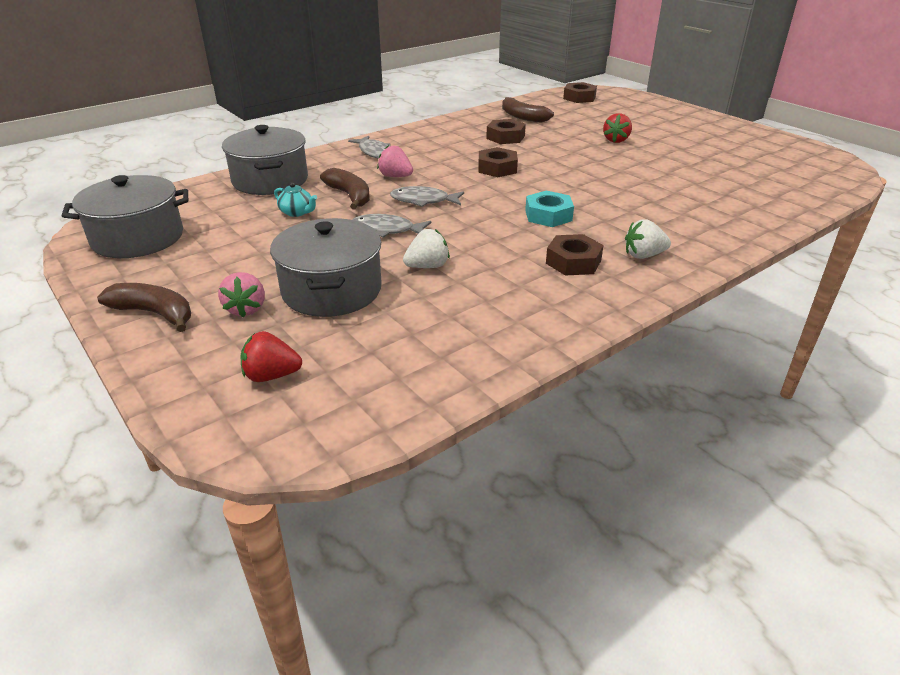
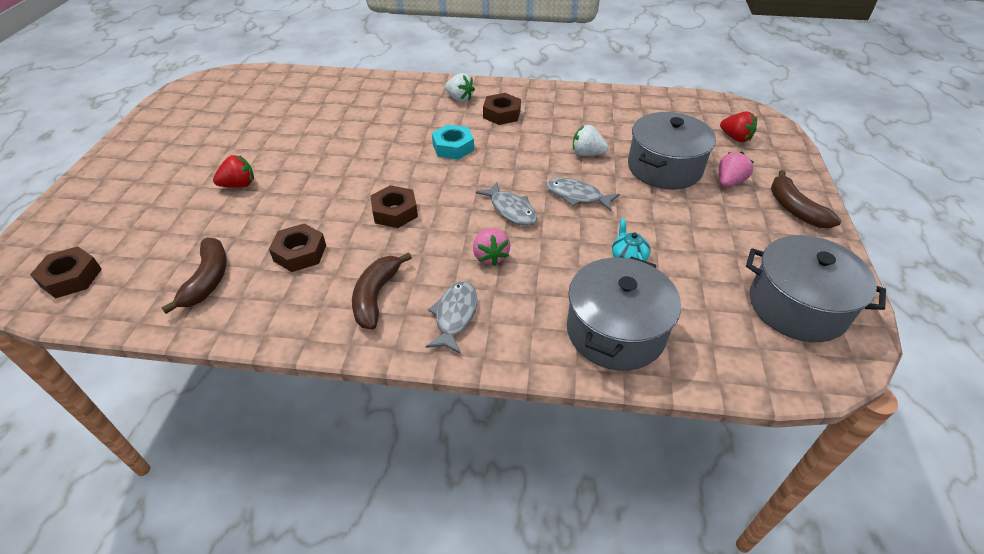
camera: 135 degrees left, 10 degrees up
brown banana [320,168,370,210] -> brown banana moved to [352,252,412,329]
grey fish [352,214,431,238] -> grey fish turned 150 degrees clockwise [546,178,620,211]

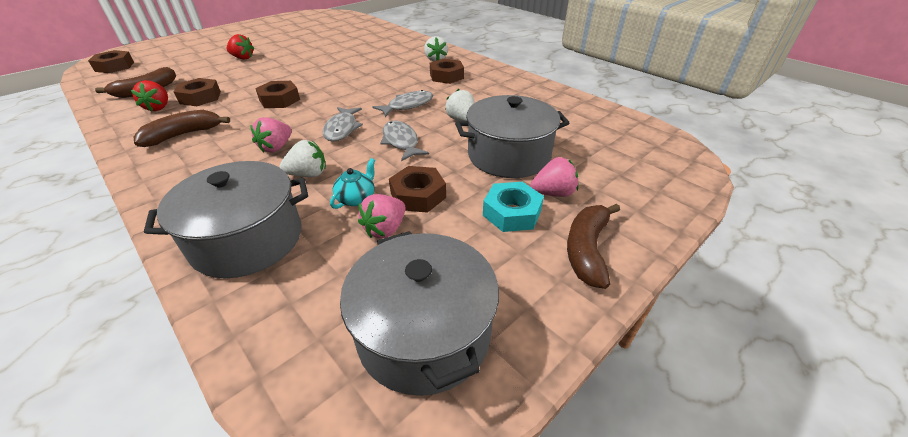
camera: 40 degrees right, 5 degrees down
grey fish [425,281,477,354] -> grey fish moved to [372,90,433,117]
turquoise nut [432,124,474,160] -> turquoise nut moved to [483,182,544,232]
red strawberry [720,112,757,142] -> red strawberry moved to [131,80,168,111]
none -> white strawberry [279,140,326,177]
none -> pink strawberry [358,194,406,238]
none -> brown nut [389,166,446,213]

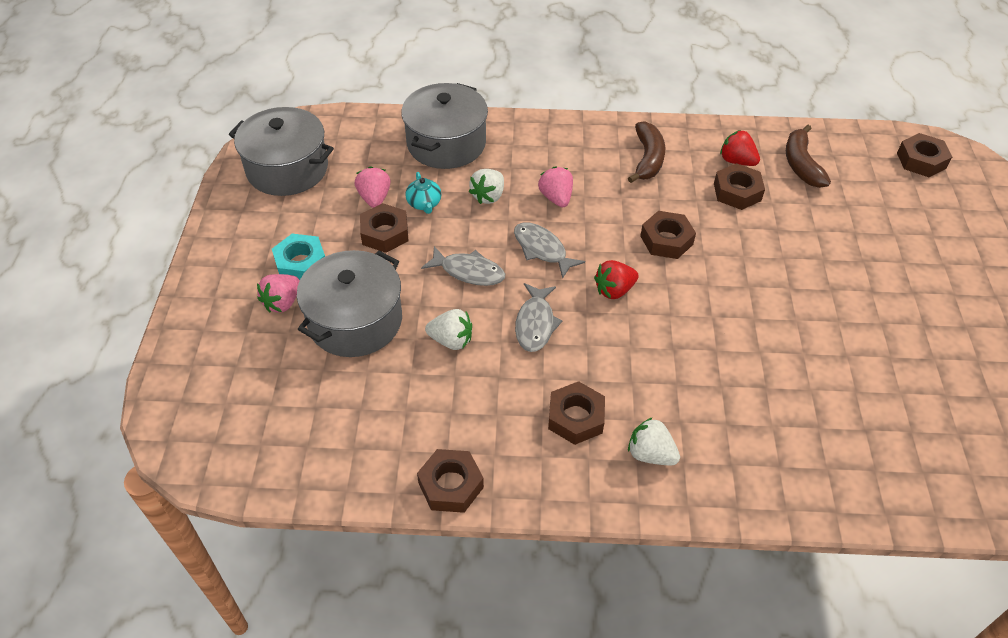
camera: 135 degrees right, 10 degrees up
red strawberry [226,34,254,60] -> red strawberry moved to [594,260,639,299]
brown banana [567,204,620,289] -> none
none -> brown nut [417,449,484,513]

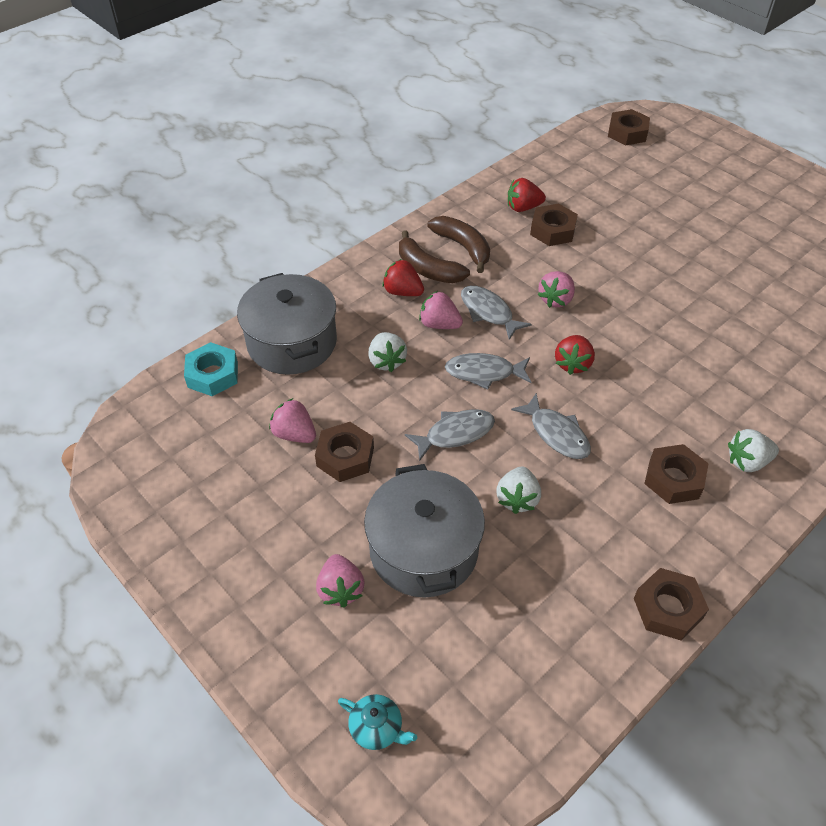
camera: 45 degrees left, 0 degrees up
grey pot [229,107,334,196] -> none
turquoise nut [272,234,325,280] -> turquoise nut moved to [184,342,238,396]
turquoise teapot [405,172,441,214] -> turquoise teapot moved to [338,694,417,750]
white strawberry [425,309,472,350] -> white strawberry turned 135 degrees clockwise [496,466,541,514]
brown nut [640,211,696,259] -> pink strawberry [538,271,575,308]
brown banana [786,125,831,188] -> brown banana moved to [399,230,470,283]
none -> red strawberry [382,259,424,296]
none -> grey fish [461,286,532,340]

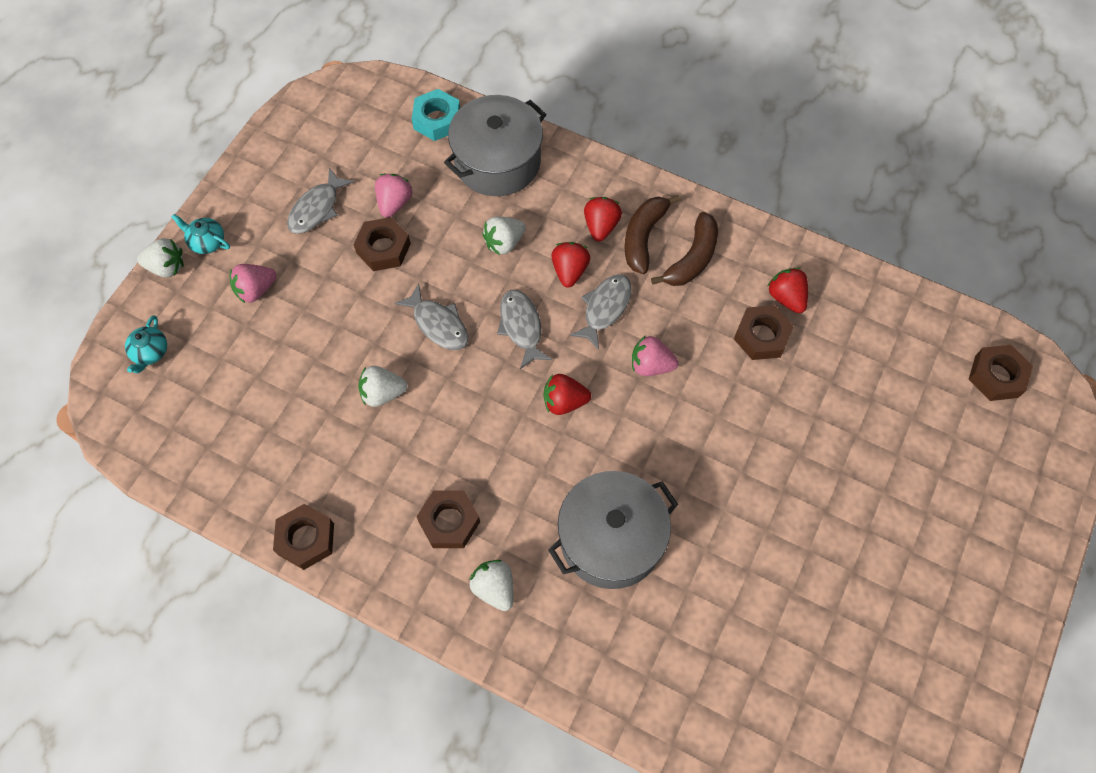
camera: 70 degrees right, 15 degrees up
grey pot [364,464,485,598] -> grey pot moved to [548,471,678,589]
pink strawberry [419,291,463,329] -> red strawberry [551,242,590,288]
grey fish [511,393,591,459] -> grey fish moved to [287,168,354,234]
none -> white strawberry [137,238,184,277]
none -> turquoise teapot [171,214,230,254]

